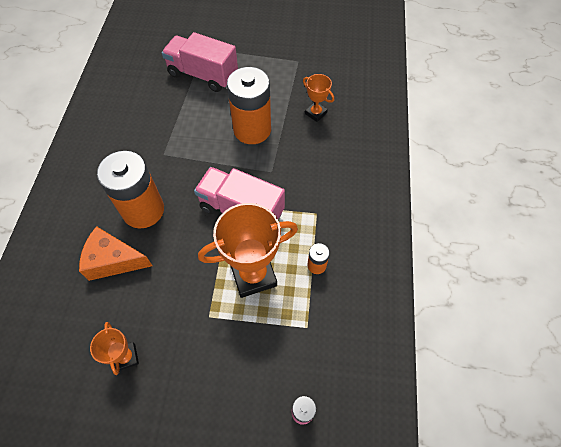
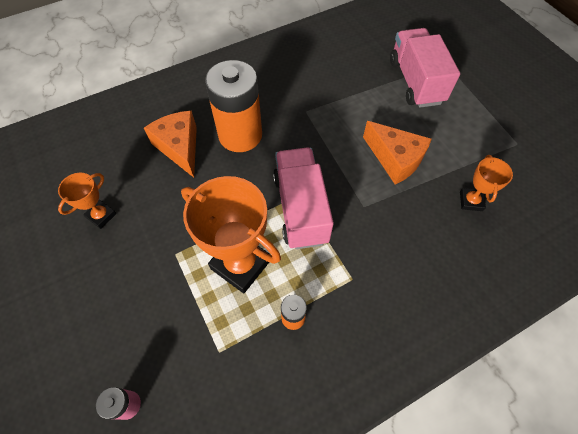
camera: 55 degrees right, 0 degrees up
orange battery [227,67,271,144] -> orange cheese [363,121,432,184]

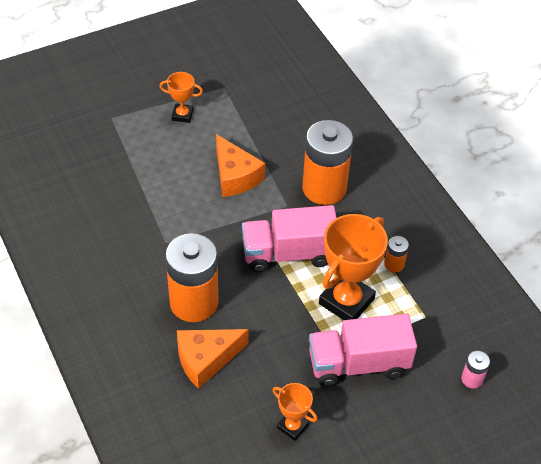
camera: 90 degrees left, 10 degrees down
orange cheese [363,121,432,184] -> orange cheese turned 105 degrees clockwise [216,134,265,197]
pink truck [390,28,460,108] -> pink truck moved to [309,313,417,387]
orange trophy [460,155,513,211] -> orange trophy moved to [159,72,203,123]
none -> orange battery [302,120,353,205]

